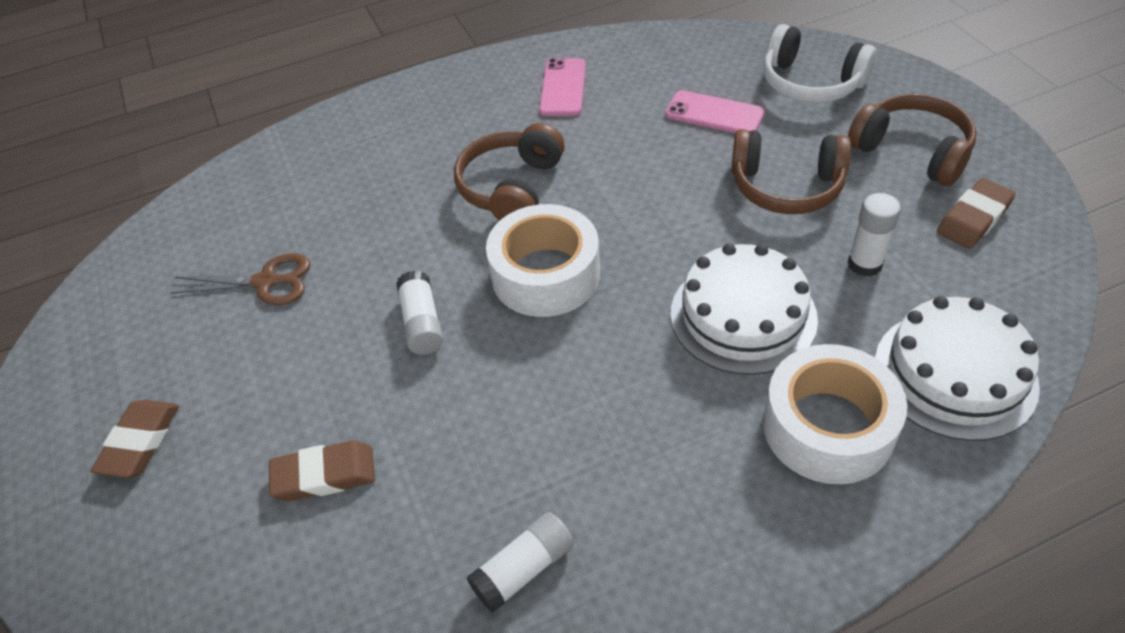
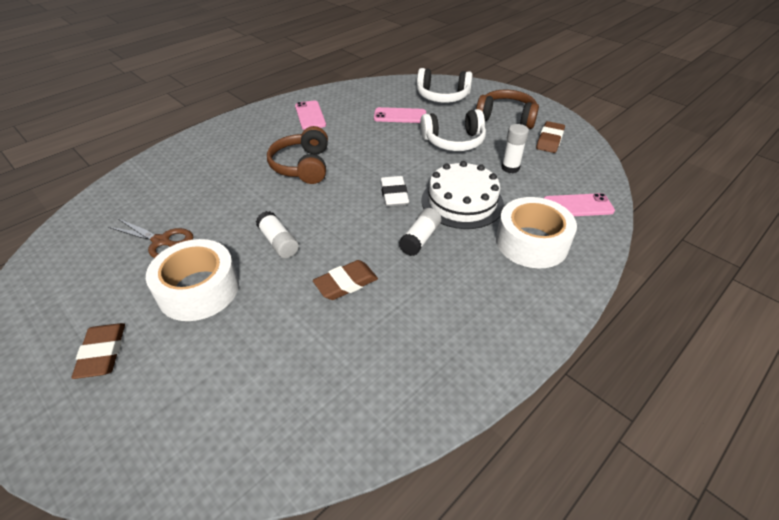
camera: 25 degrees left, 5 degrees down
brown scissors [170,253,310,305] -> brown scissors turned 45 degrees clockwise [109,219,193,258]
brown eraser [269,441,375,501] -> brown eraser moved to [313,260,378,300]
white glue stick [466,512,574,613] -> white glue stick moved to [399,208,441,256]
white tape [486,204,600,317] -> white tape moved to [146,239,239,321]
brown headphones [731,129,851,214] -> white headphones [420,109,486,151]
white cake [875,296,1040,441] -> pink phone [544,193,615,216]
none -> white eraser [380,176,409,207]

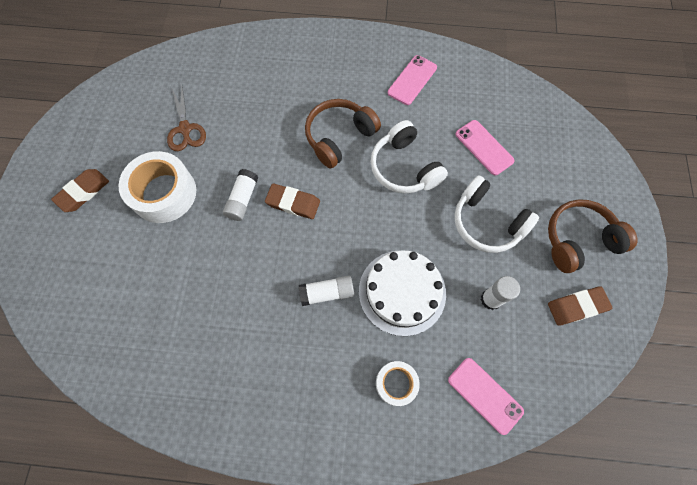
camera: 50 degrees right, 25 degrees up
brown eraser [313,260,378,300] -> brown eraser moved to [265,183,320,219]
white eraser [380,176,409,207] -> none
white headphones [417,68,473,103] -> white headphones moved to [371,120,448,194]
brown headphones [476,90,539,129] -> brown headphones turned 90 degrees counterclockwise [548,199,638,273]
white tape [496,197,577,268] -> white tape [376,361,420,406], size x0.56

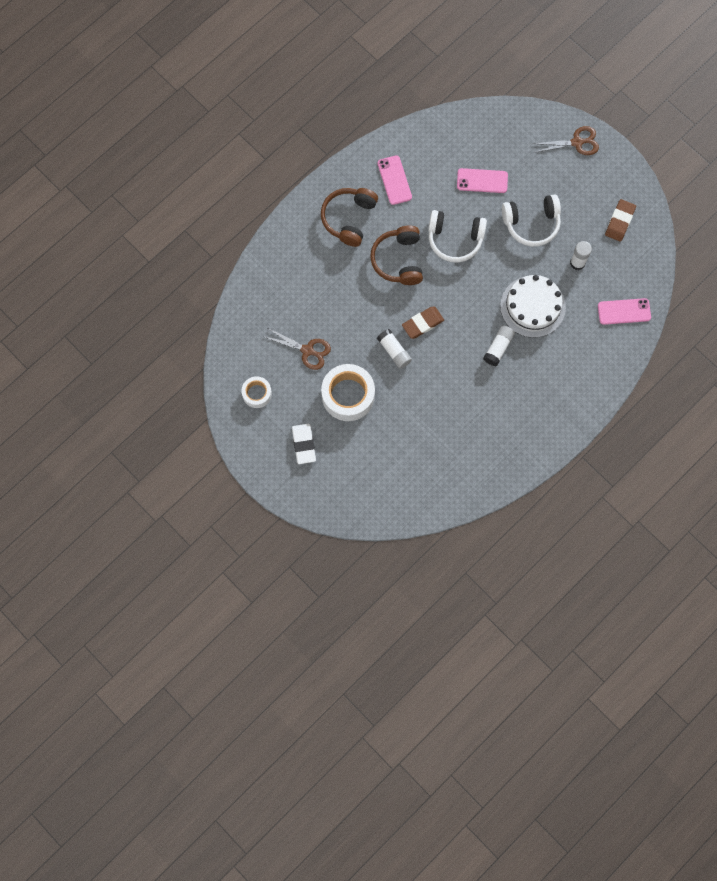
camera: 50 degrees left, 5 degrees up
brown eraser [51,169,109,212] -> white eraser [292,424,316,464]
white tape [376,361,420,406] -> white tape moved to [241,376,272,408]
brown headphones [548,199,638,273] -> brown headphones moved to [321,188,378,247]
none -> brown scissors [532,126,599,155]

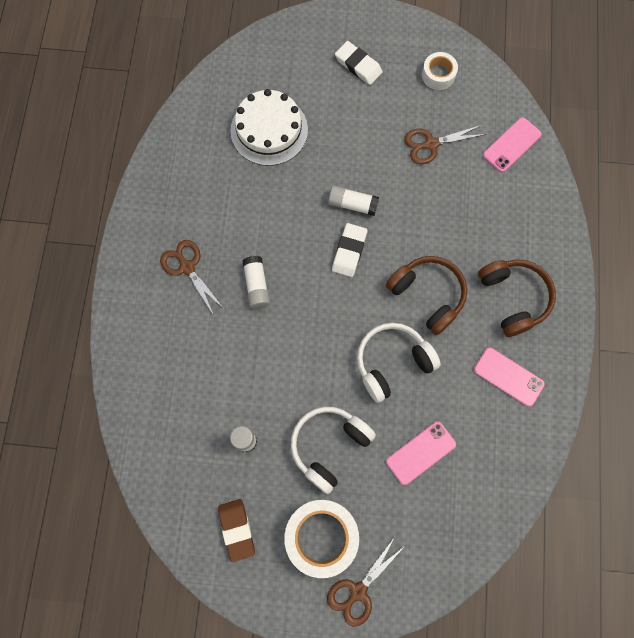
camera: 140 degrees right, 0 degrees up
white tape [321,364,375,421] -> white tape moved to [284,500,359,578]
brown eraser [402,306,444,339] -> white eraser [332,223,367,277]
white cake [500,275,566,338] -> white cake moved to [230,89,308,166]
pink phone [598,298,651,325] -> pink phone moved to [483,117,542,172]
none -> brown scissors [160,240,224,314]

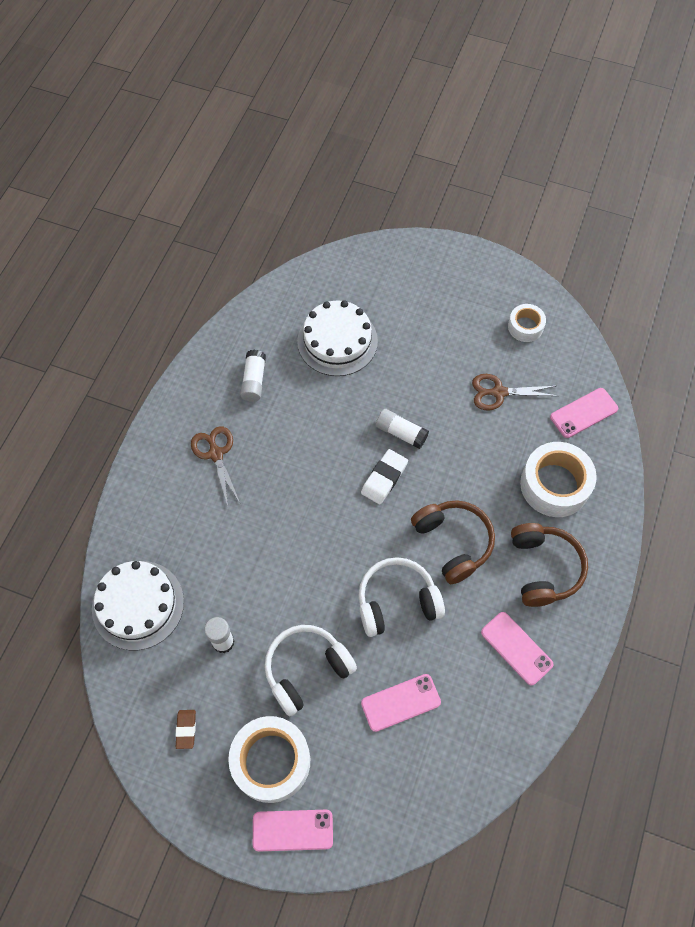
camera: 15 degrees right, 10 degrees down
brown eraser [218,499,255,562] -> brown eraser [176,710,196,749], size x0.64
white glue stick [242,256,270,309] -> white glue stick moved to [240,350,266,402]
brown scissors [327,537,405,627] -> pink phone [253,810,333,852]
white eraser [335,41,383,85] -> none
none -> white cake [92,561,184,650]
none -> white tape [520,442,597,517]

